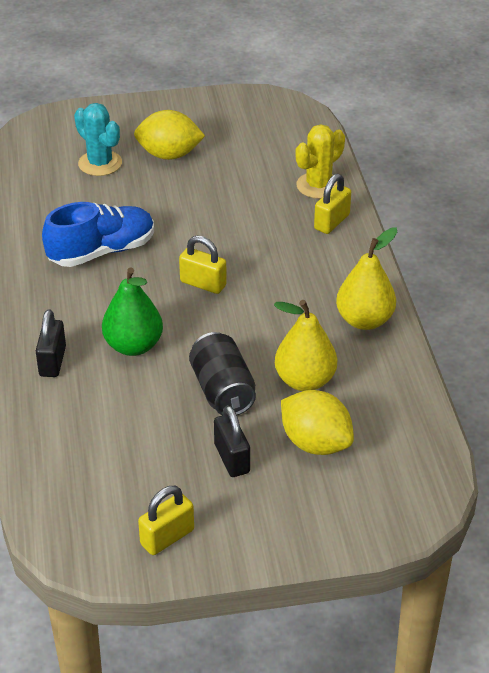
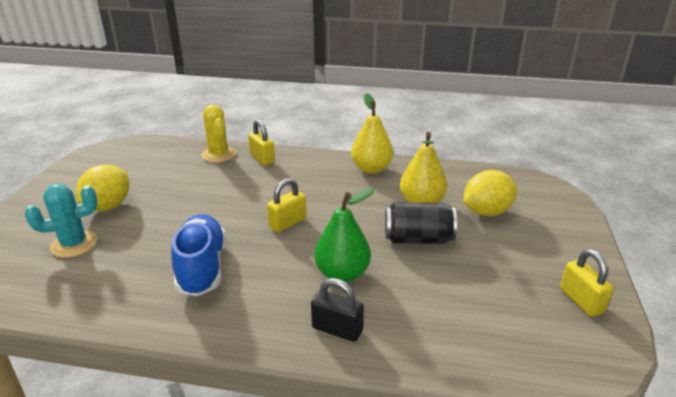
camera: 70 degrees left, 10 degrees down
black padlock [214,405,250,477] -> none

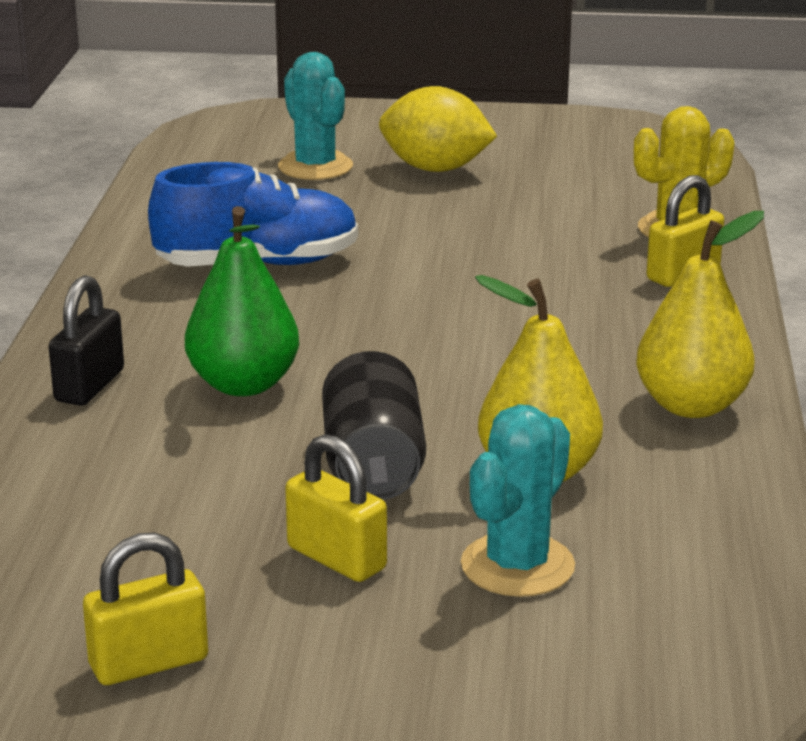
camera: 85 degrees right, 5 degrees down
yellow padlock [267,178,306,232] -> yellow padlock moved to [285,434,387,582]
yellow lemon [463,170,517,216] -> turquoise cactus [461,404,575,597]

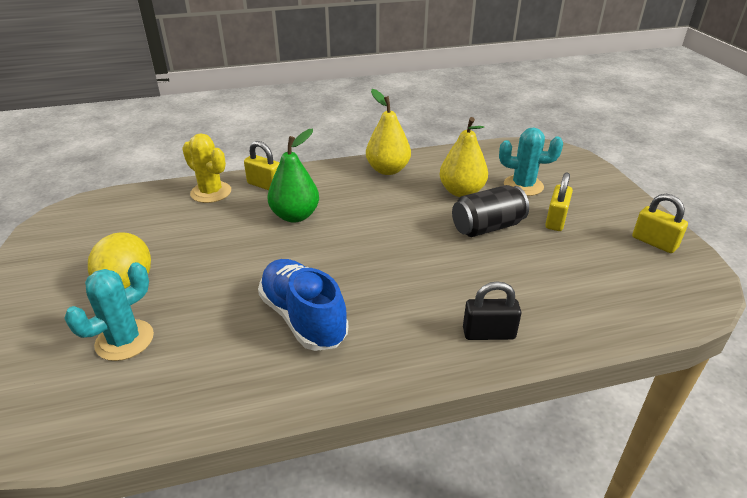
camera: 110 degrees left, 10 degrees up
green pear [185,206,299,396] -> green pear moved to [268,128,319,223]

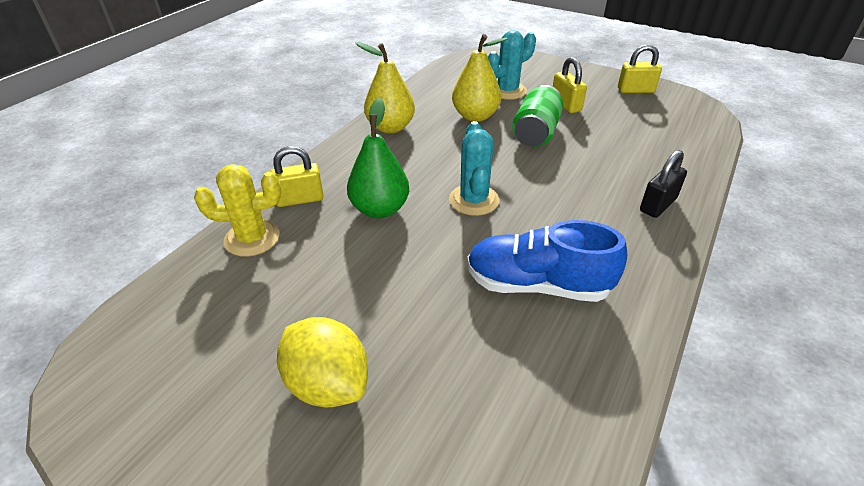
camera: 45 degrees left, 5 degrees up
turquoise cactus [64,262,154,361] -> turquoise cactus moved to [449,121,499,216]
black can [452,185,529,237] -> green can [512,85,563,147]

